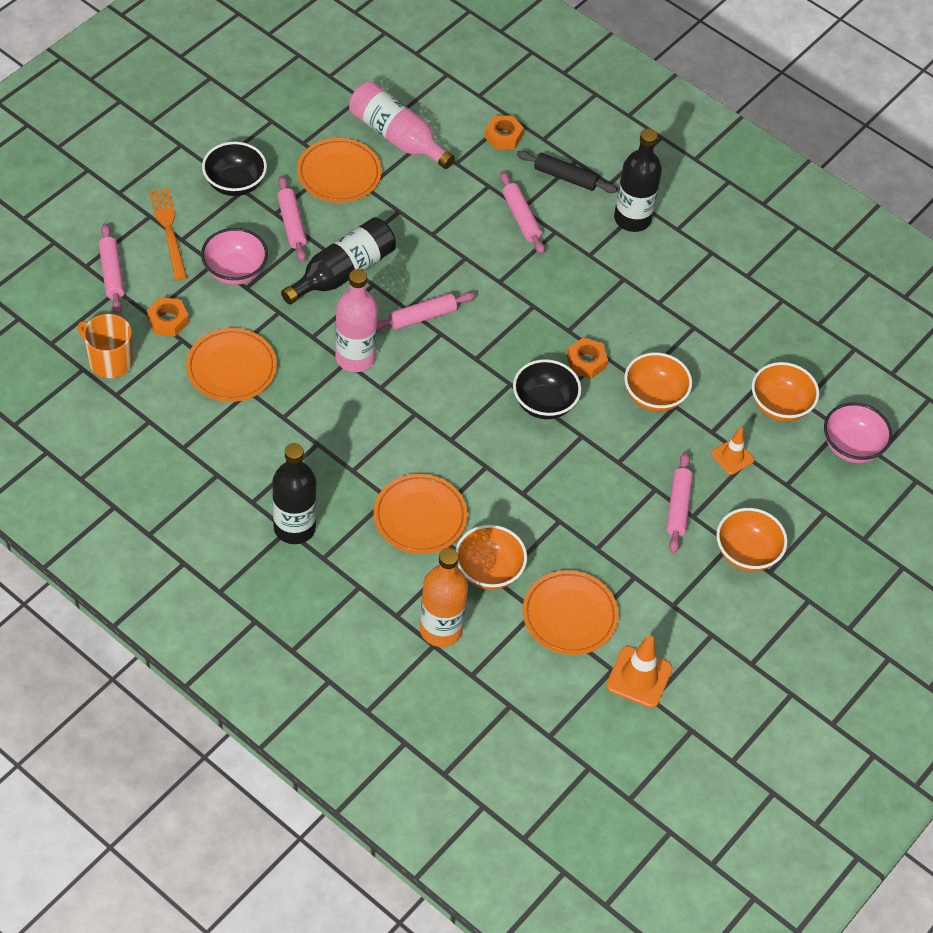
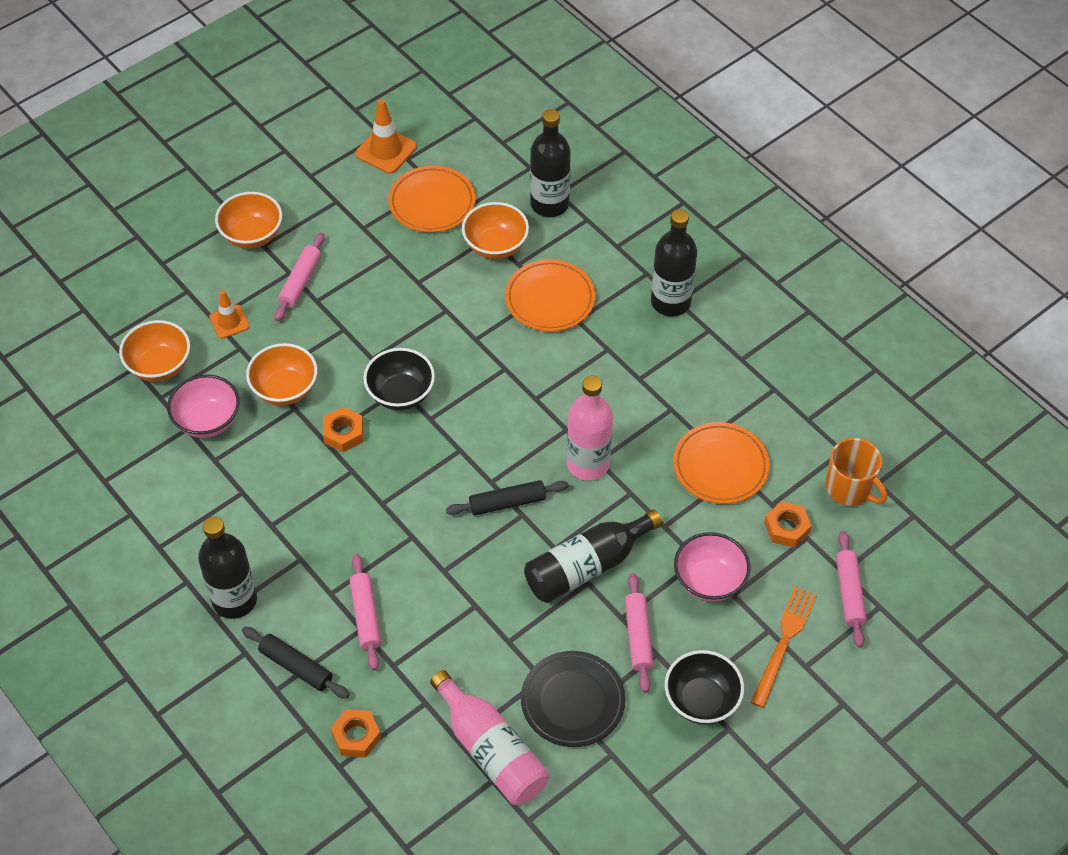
camera: 165 degrees left, 0 degrees up
orange fork [149,188,187,281] -> orange fork turned 150 degrees counterclockwise [751,587,817,708]
orange plate [297,138,382,203] -> black plate [521,651,625,747]
pink rolling pin [377,292,476,331] -> black rolling pin [446,480,569,515]
orange bottle [420,548,468,647] -> black bottle [530,109,571,217]
pink bowl [824,403,892,463] -> pink bowl moved to [167,374,240,438]

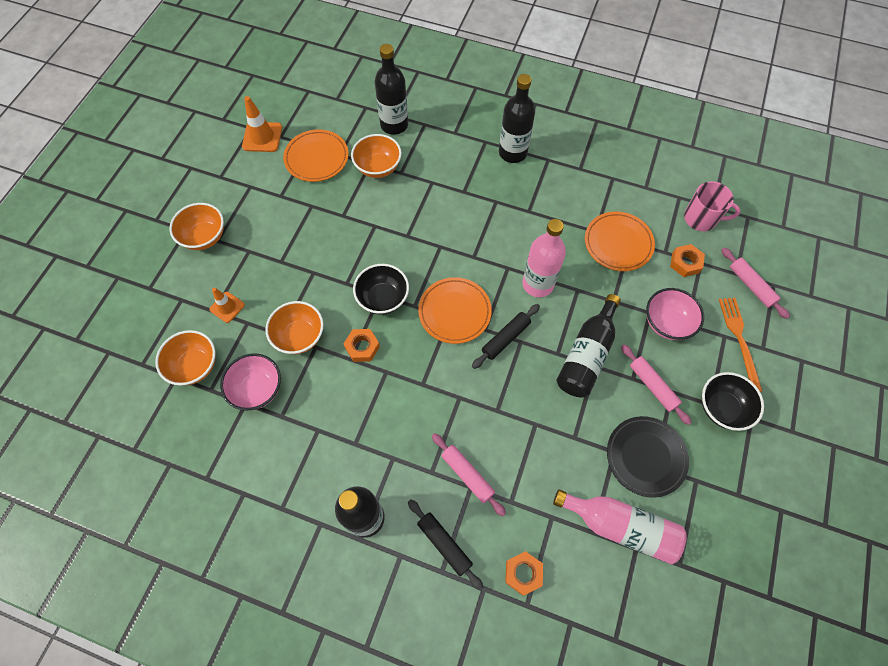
camera: 30 degrees left, 10 degrees up
black rolling pin [242,627,350,699] -> black rolling pin turned 45 degrees clockwise [408,499,484,591]
pink rolling pin [274,233,324,321] -> none
orange plate [505,259,595,332] -> orange plate moved to [418,277,492,344]
orange mug [825,438,887,506] -> pink mug [684,181,740,231]

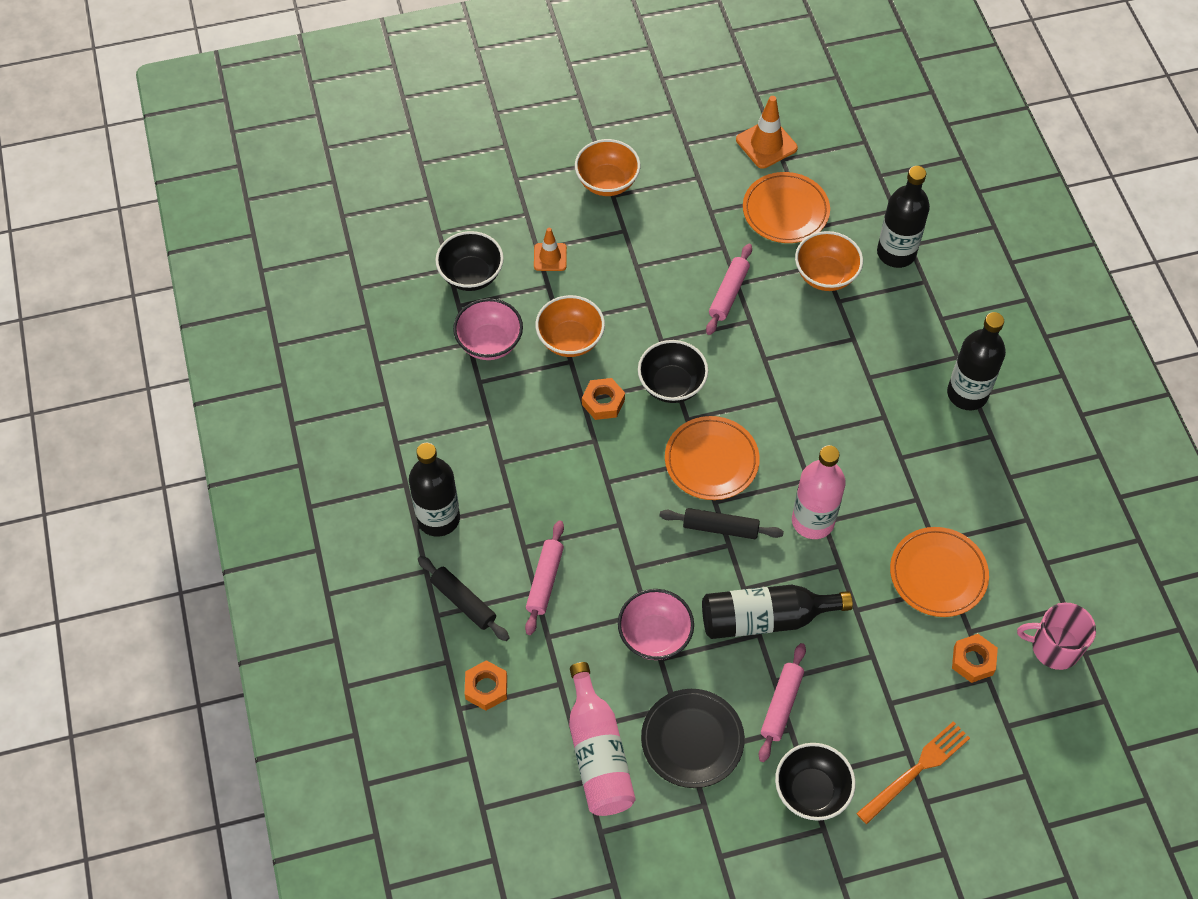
camera: 55 degrees right, 5 degrees down
orange bowl [155,330,215,385] -> black bowl [435,231,504,291]
black rolling pin [408,499,484,591] -> black rolling pin turned 60 degrees counterclockwise [418,556,510,641]
pink bowl [646,288,704,340] -> pink bowl moved to [618,589,694,660]
pink mug [684,181,740,231] -> pink mug turned 120 degrees clockwise [1017,602,1096,670]
pink rolling pin [721,248,790,319] -> pink rolling pin moved to [706,244,752,335]

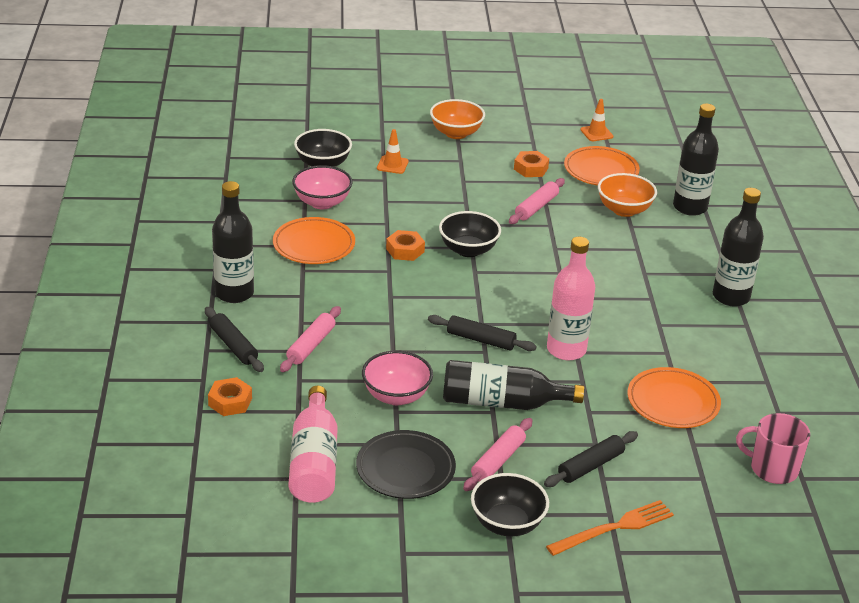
camera: 10 degrees right, 25 degrees down
orange bowl [535,295,605,357] -> none
orange plate [665,416,760,500] -> orange plate moved to [273,217,355,264]
orange traffic cone [736,96,798,169] -> orange traffic cone [581,99,613,141], size x0.65
orange nut [952,634,998,683] -> orange nut moved to [514,151,549,177]
none -> black rolling pin [544,431,638,487]

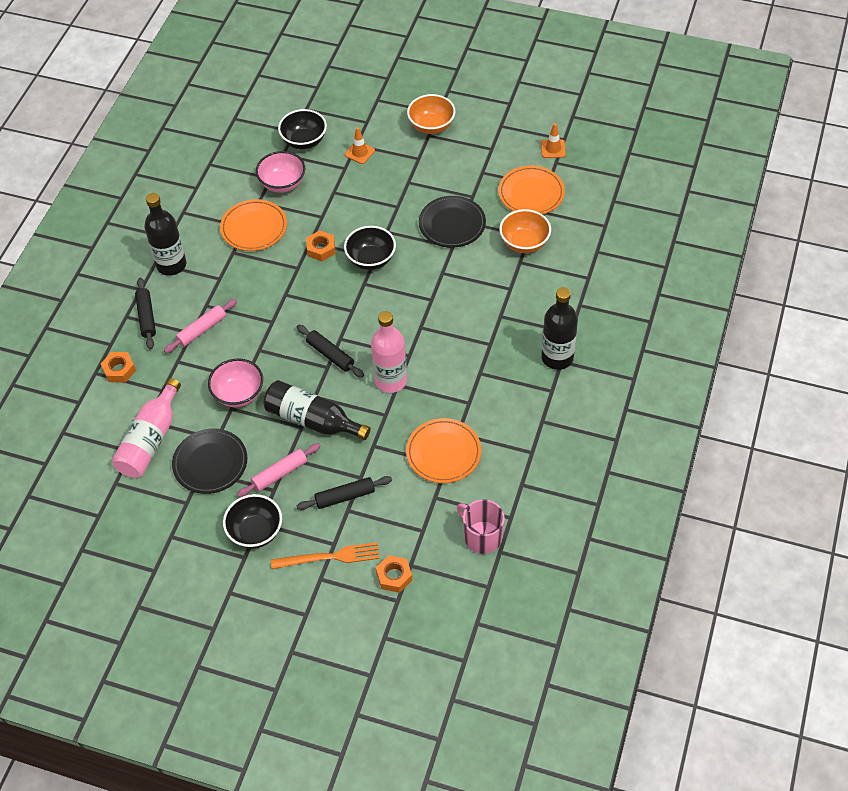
camera: 25 degrees right, 20 degrees up
pink rolling pin [509,178,565,224] -> black plate [419,196,486,248]
orange nut [514,151,549,177] -> orange nut moved to [376,555,412,593]
black bottle [673,104,719,216] -> none

